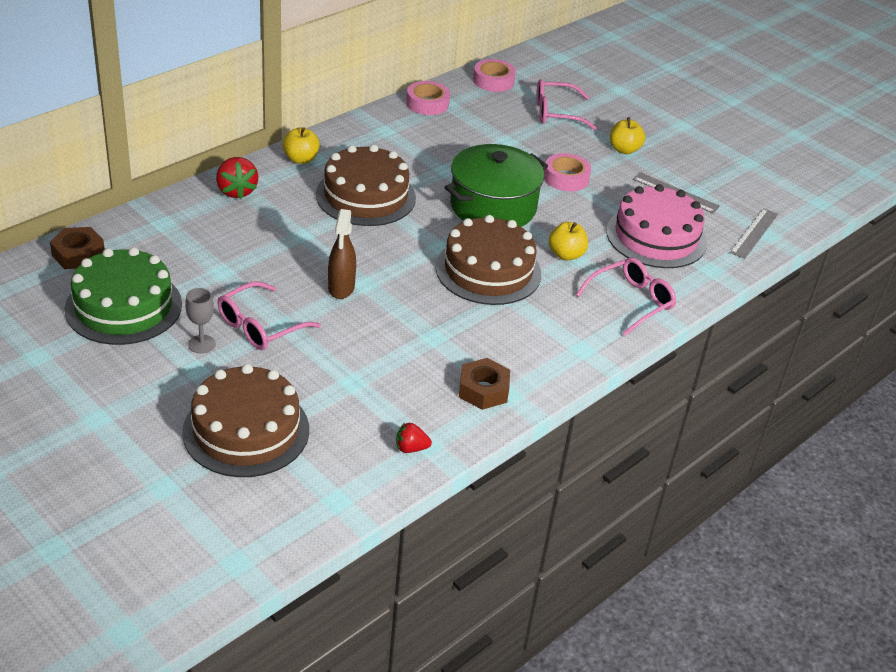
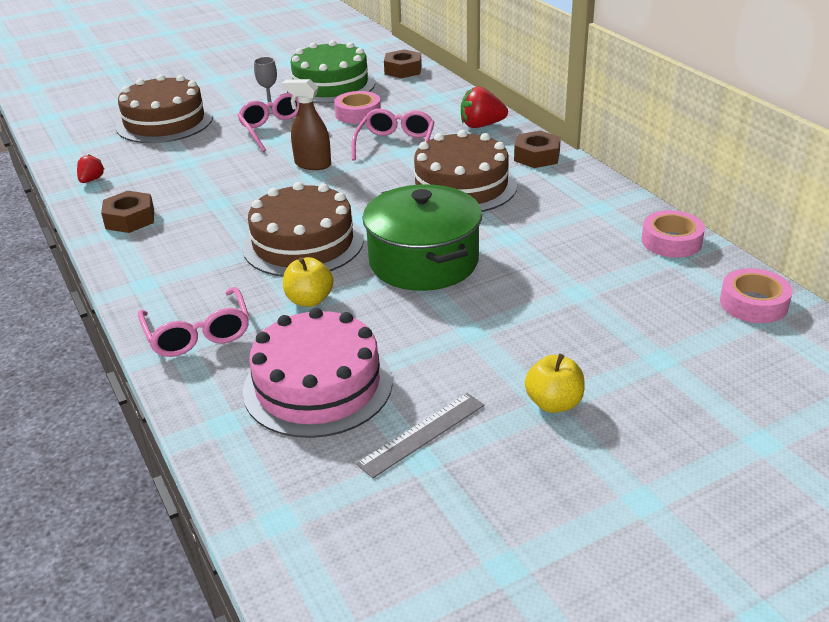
camera: 110 degrees right, 5 degrees down
yellow apple [282,127,320,164] -> brown nut [514,131,561,168]
pink glasses [536,79,597,130] -> pink glasses moved to [351,108,434,161]
pink tape [544,153,591,191] -> pink tape moved to [334,91,381,124]
grey ruler [730,208,778,259] -> none

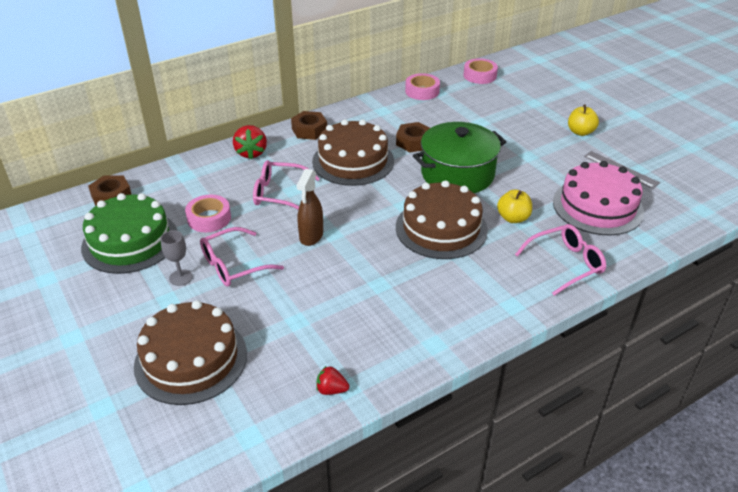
camera: 95 degrees left, 5 degrees up
brown nut [101,191,154,233] -> brown nut moved to [396,122,430,152]

